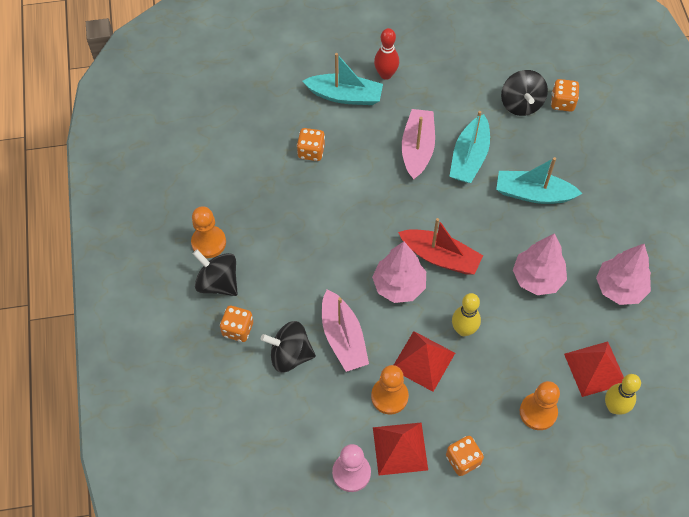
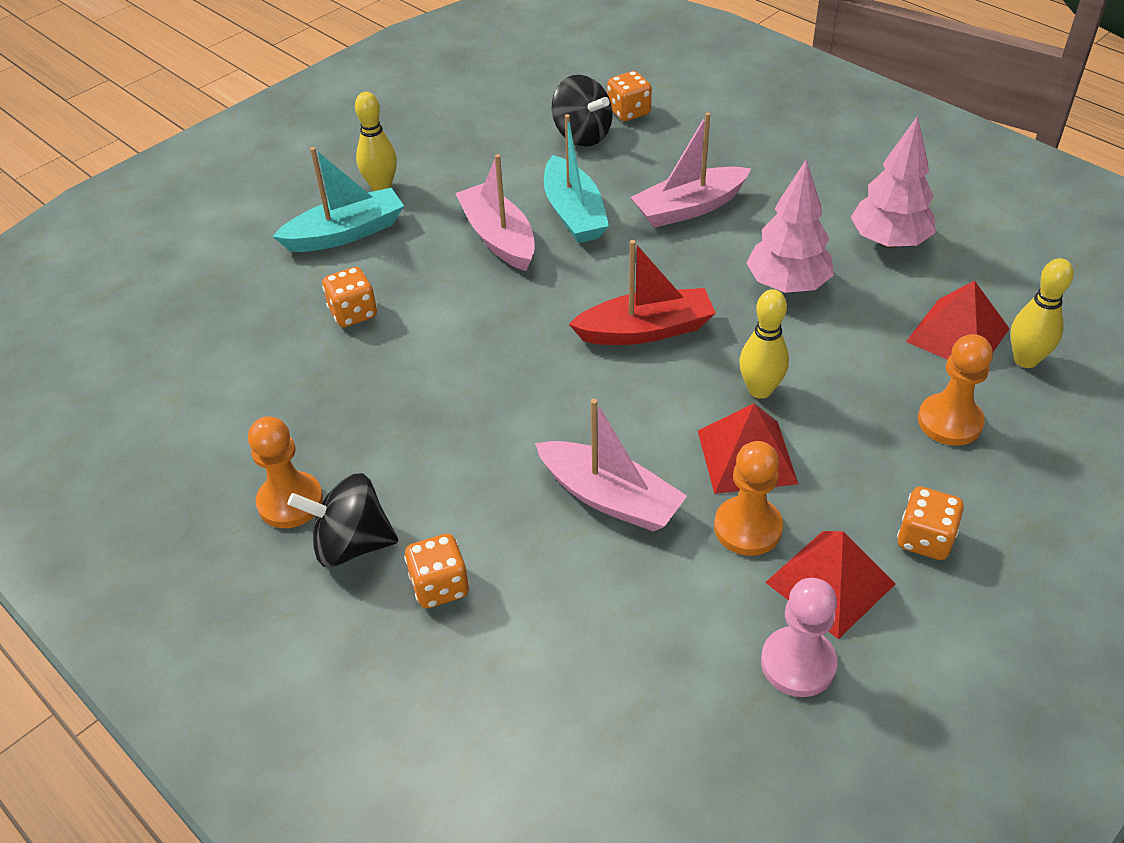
camera: 35 degrees left, 15 degrees down
black spinning top [261,321,316,373] -> none
pink tree [372,241,426,303] -> none
red bowling pin [374,28,399,80] -> yellow bowling pin [355,92,397,191]
turquoise boat [496,157,583,204] -> pink boat [630,112,752,227]

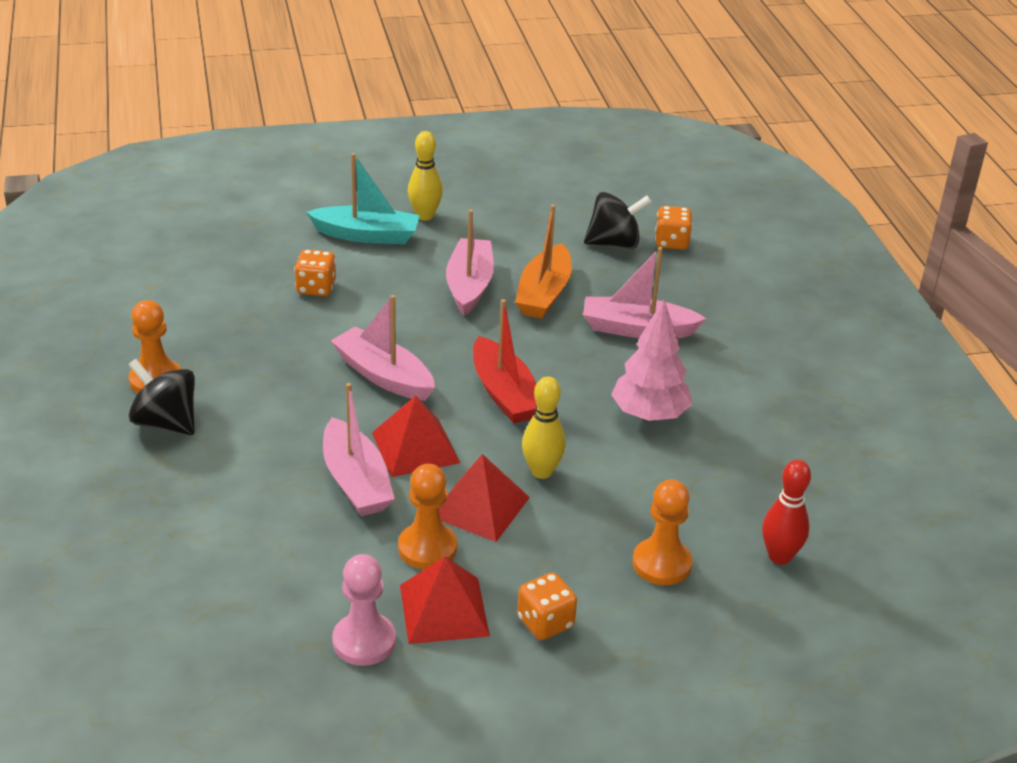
camera: 30 degrees right, 10 degrees down
orange dice [404,534,469,608] -> none
turquoise boat [544,114,609,243] -> orange boat [515,204,572,319]
black spinning top [552,75,612,147] -> black spinning top turned 90 degrees counterclockwise [584,192,652,249]
red boat [569,240,716,345] -> red boat turned 45 degrees clockwise [473,299,537,423]
pink tree [851,116,936,248] -> none
red pyramid [906,280,1010,360] -> red pyramid moved to [372,396,460,477]
yellow bowling pin [1010,258,1074,368] -> red bowling pin [762,460,811,565]
none -> pink boat [331,295,435,401]

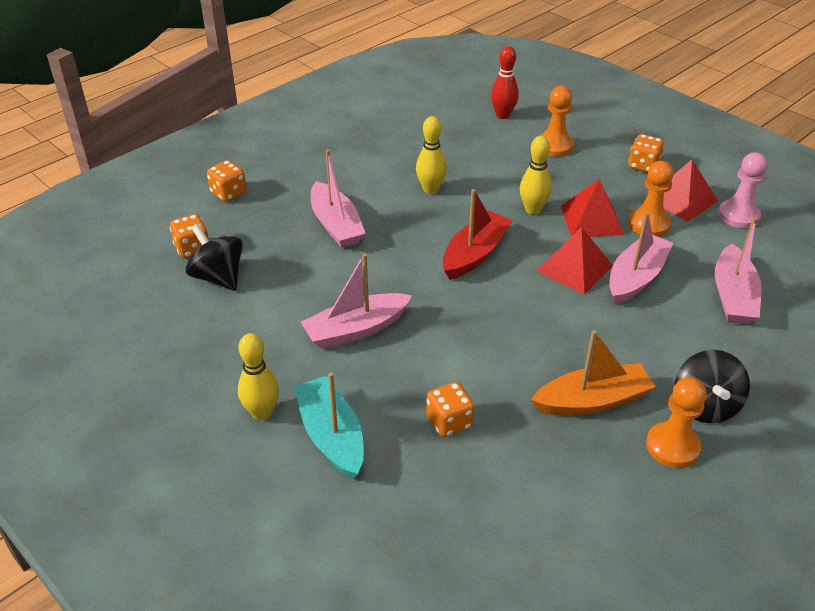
camera: 120 degrees left, 5 degrees up
pink boat [331,295,435,401] -> pink boat moved to [715,217,762,324]
orange boat [515,204,572,319] -> orange boat moved to [531,330,655,416]
pink tree [611,300,692,422] -> yellow bowling pin [416,116,447,194]
none -> orange dice [207,160,247,202]

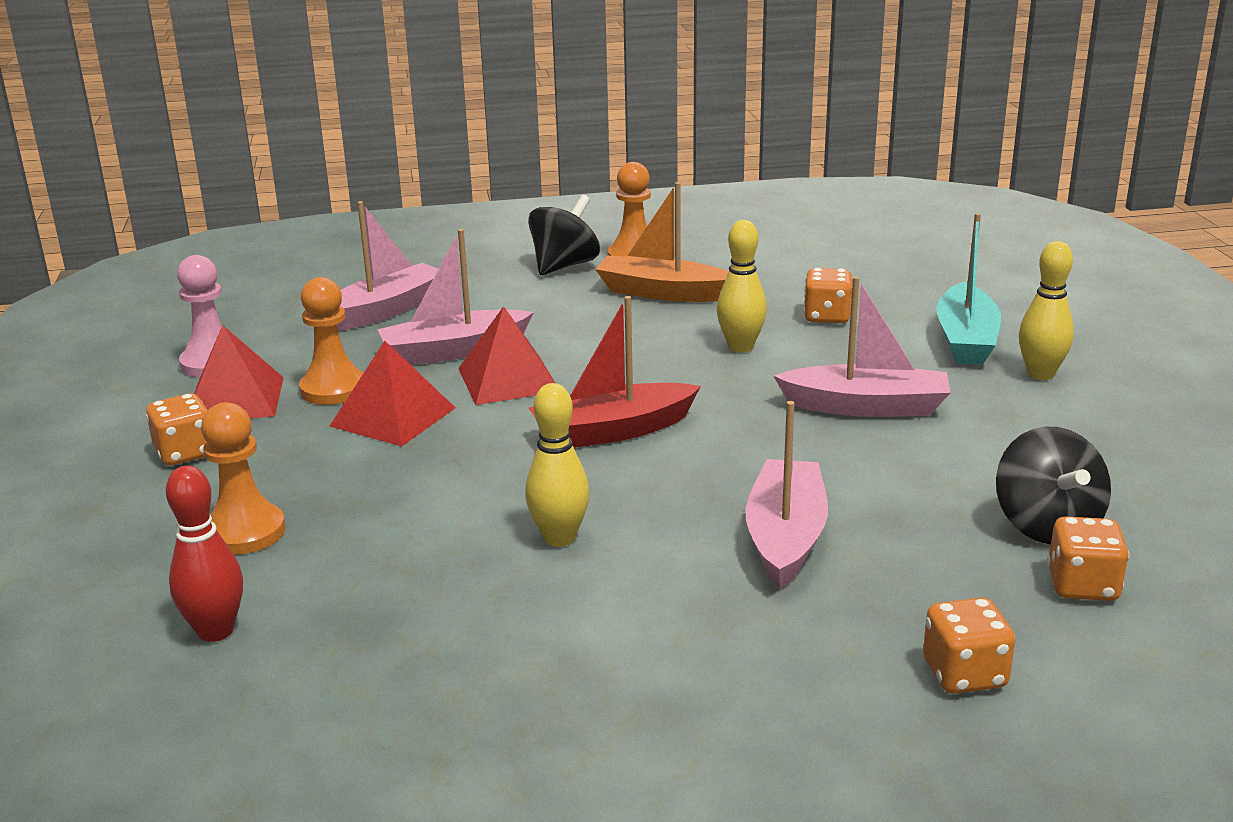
camera: 145 degrees left, 15 degrees down
yellow bowling pin [520,136,552,214] -> yellow bowling pin moved to [717,220,767,353]

